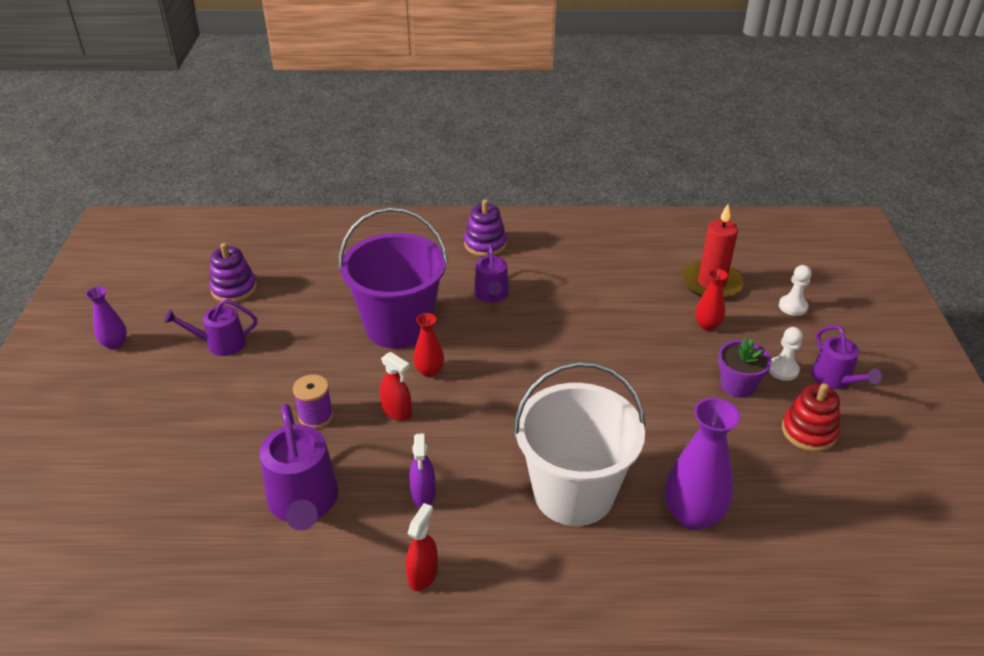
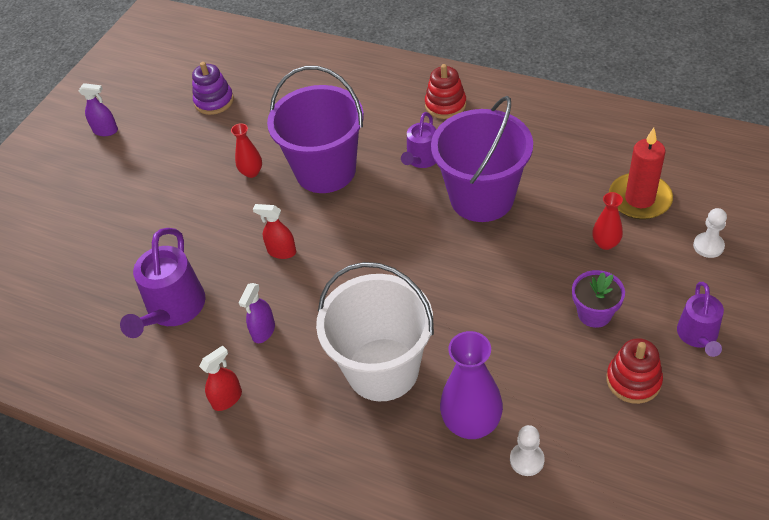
camera: 30 degrees right, 10 degrees up
purple vase [86,286,127,350] -> purple spray bottle [79,83,118,136]
purple watering can [164,299,257,356] -> none
purple spool [293,375,333,429] -> none
red spray bottle [380,352,412,421] -> red spray bottle turned 135 degrees clockwise [253,204,296,259]
red vase [413,313,444,377] -> red vase moved to [231,123,262,178]
purple stacking toy [464,200,507,257] -> red stacking toy [425,64,466,119]
white pawn [769,327,803,381] -> white pawn moved to [510,425,545,476]
none -> purple bucket [431,96,533,222]

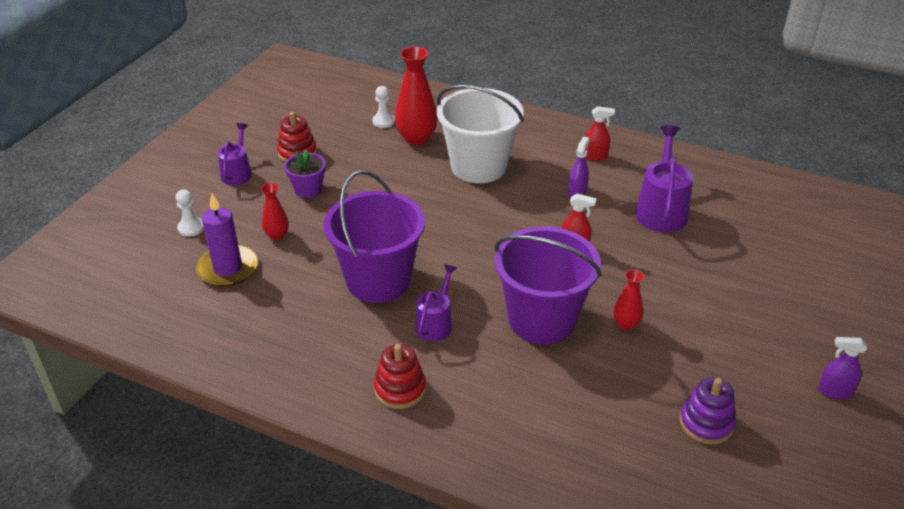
camera: 175 degrees right, 10 degrees down
red spray bottle [199,345,242,411] -> red spray bottle turned 135 degrees counterclockwise [585,106,615,161]
purple vase [440,331,503,439] -> red vase [395,46,438,145]
red candle [609,128,673,220] -> purple candle [196,194,258,287]

